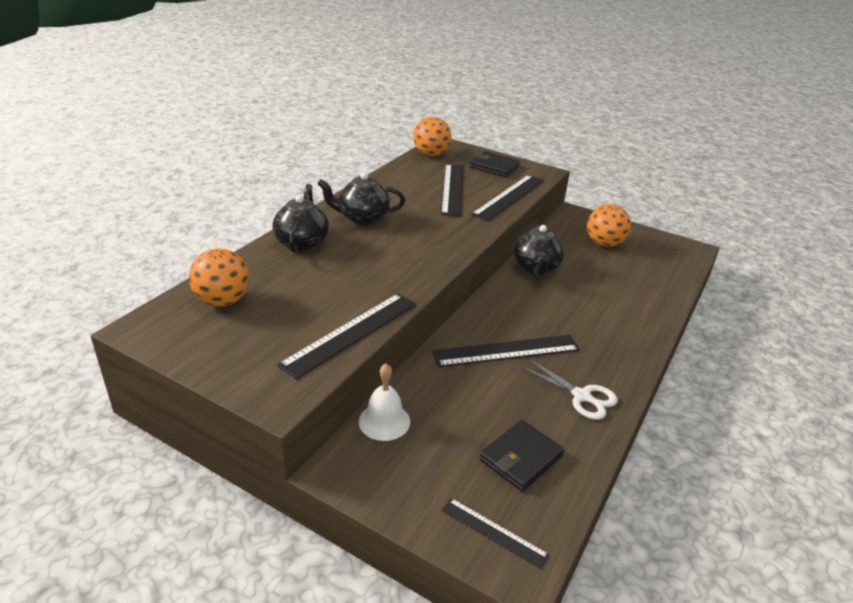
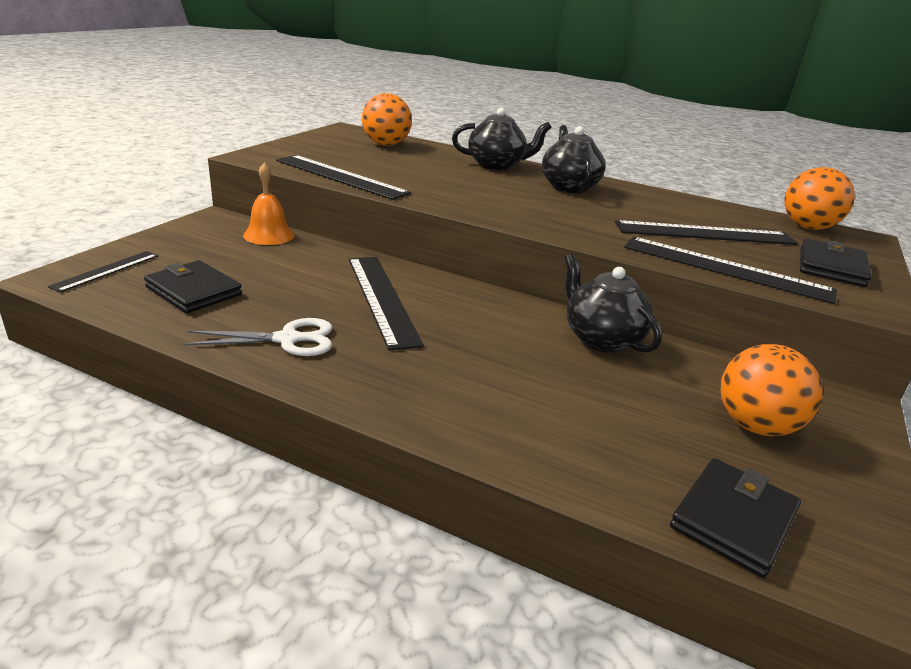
camera: 85 degrees right, 5 degrees down
white bell [359,364,410,441] -> orange bell [243,163,295,245]
black teapot [513,225,564,275] -> black teapot turned 60 degrees clockwise [564,254,662,353]
white scissors [520,359,618,420] -> white scissors turned 135 degrees counterclockwise [184,318,332,356]
none -> black wallet [670,458,801,578]

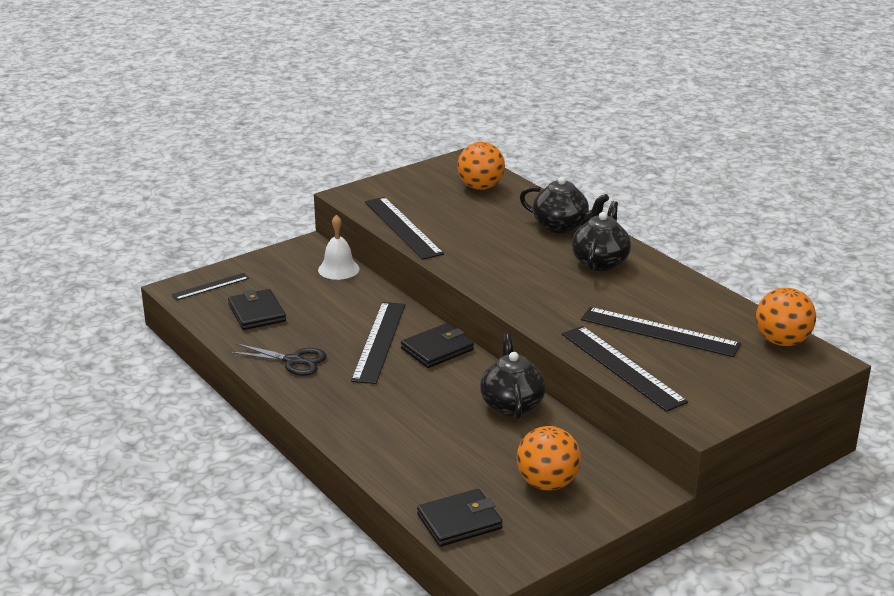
camera: 30 degrees right, 0 degrees up
white scissors [184,318,332,356] -> black scissors [230,344,327,376]
orange bell [243,163,295,245] -> white bell [318,215,360,280]
black wallet [800,239,872,287] -> black wallet moved to [401,324,474,368]

